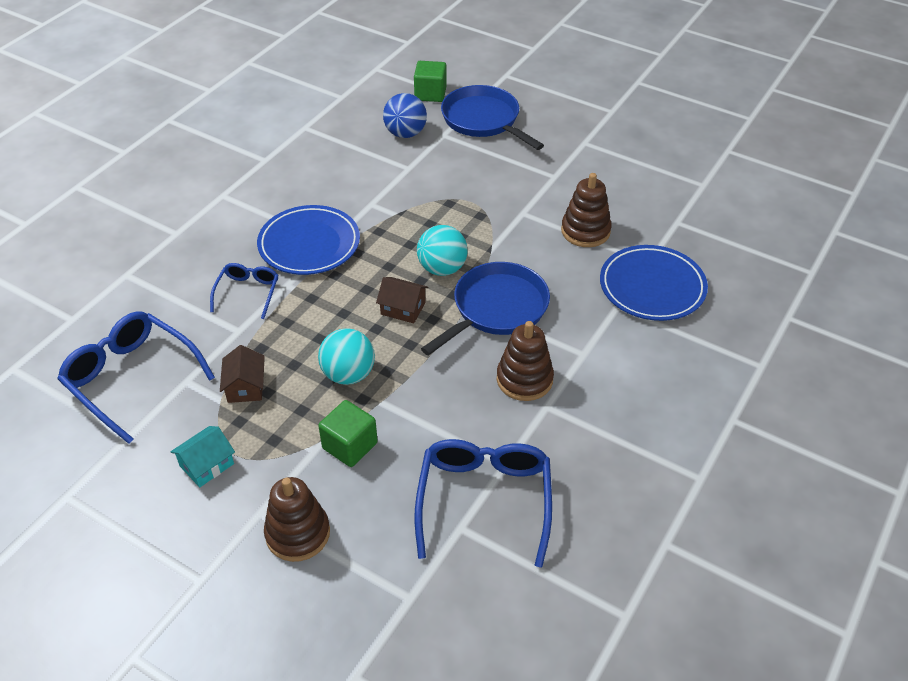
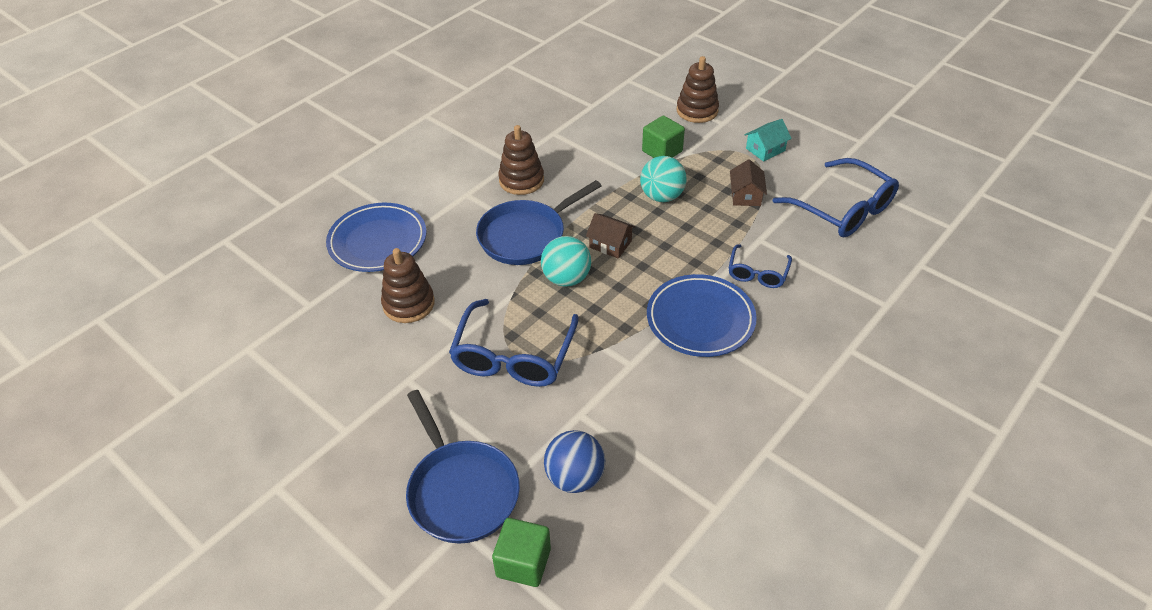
camera: 170 degrees left, 0 degrees up
blue glasses [415,439,552,568] -> blue glasses moved to [449,299,578,387]

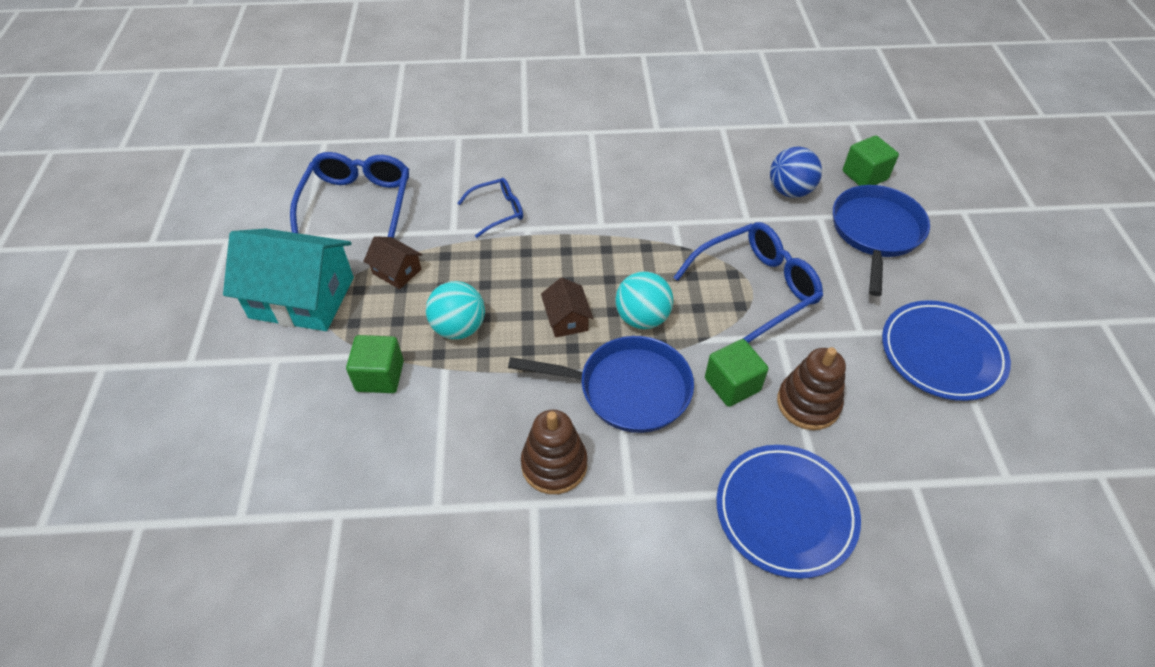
camera: 135 degrees left, 5 degrees up
blue plate [647,274,757,357] -> blue plate moved to [882,300,1011,401]
brown stacking toy [677,56,719,123] -> none
brown house [730,159,767,206] -> brown house turned 75 degrees clockwise [363,236,423,289]
turquoise house [745,119,792,162] -> turquoise house [223,229,354,331], size x2.15
none -> green cube [705,339,768,407]

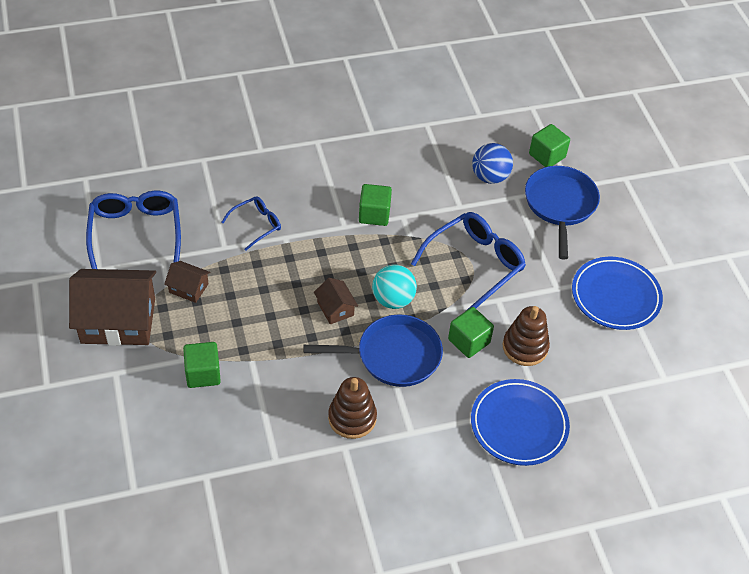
camera: 15 degrees left, 0 degrees up
turquoise house [223,229,354,331] -> brown house [69,269,156,346]
turquoise ball [426,281,485,339] -> none
none -> green cube [359,184,392,226]

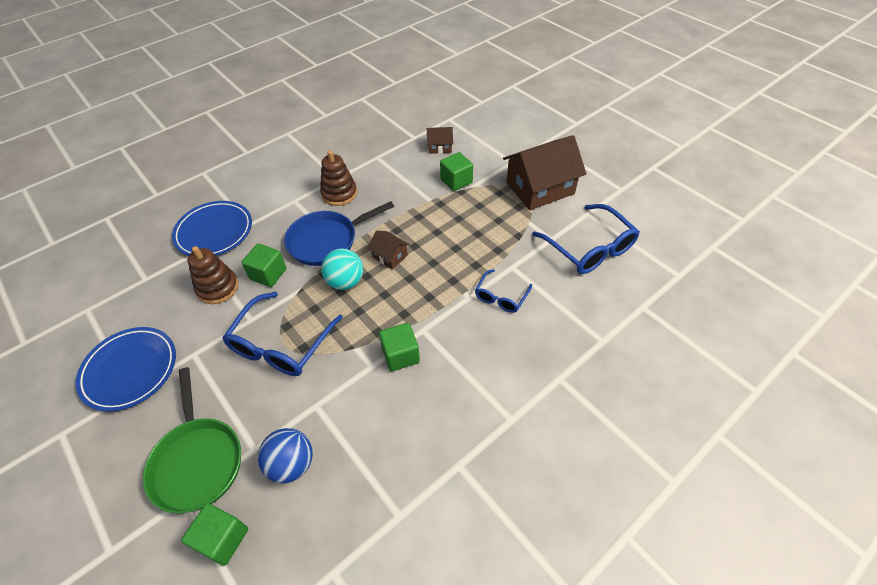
camera: 160 degrees right, 0 degrees up
brown house [164,261,210,303] -> brown house moved to [427,127,453,154]
blue pan [525,166,600,260] -> green pan [143,367,241,513]

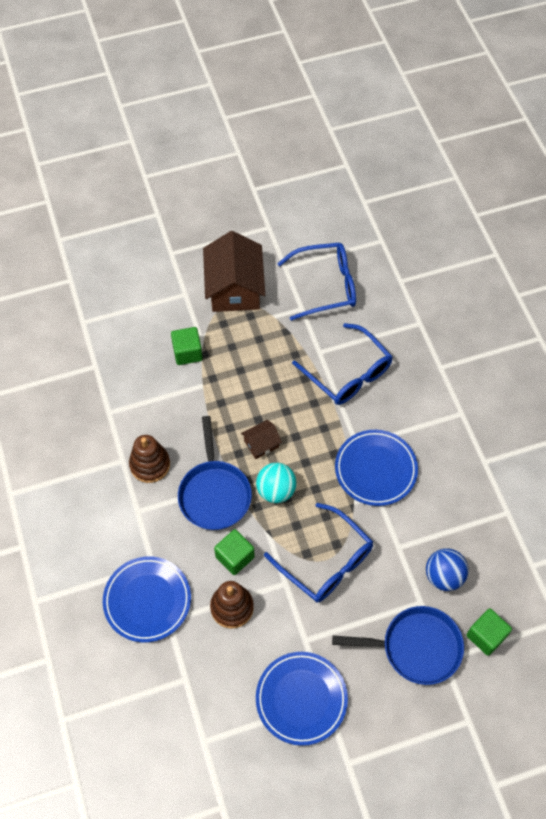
camera: 70 degrees left, 10 degrees up
green pan [143,367,241,513] -> blue pan [332,606,464,685]
green cube [379,323,420,371] -> blue plate [335,430,418,506]
brown house [427,127,453,154] -> none
blue glasses [475,269,532,313] -> blue glasses [292,323,393,405], size x1.80

